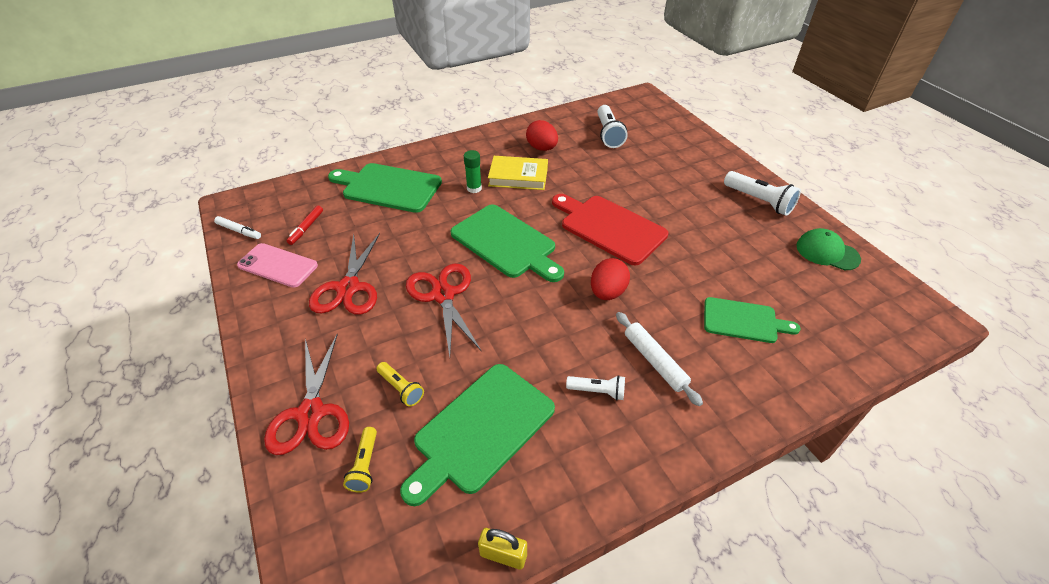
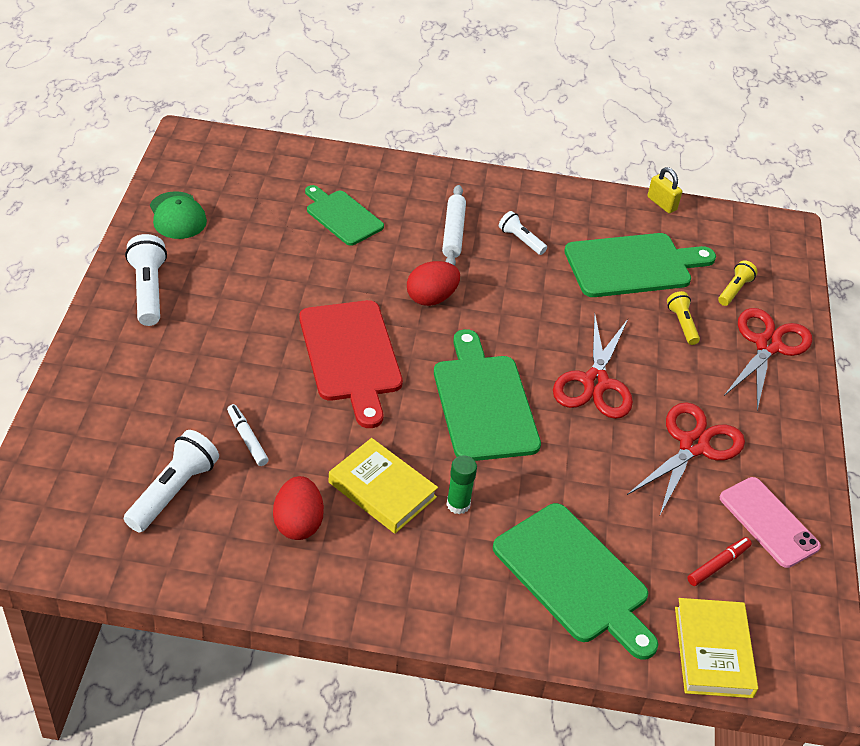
camera: 150 degrees left, 0 degrees up
white marker [214,216,261,239] -> white marker moved to [227,404,269,466]
none -> yellow book [675,598,758,698]

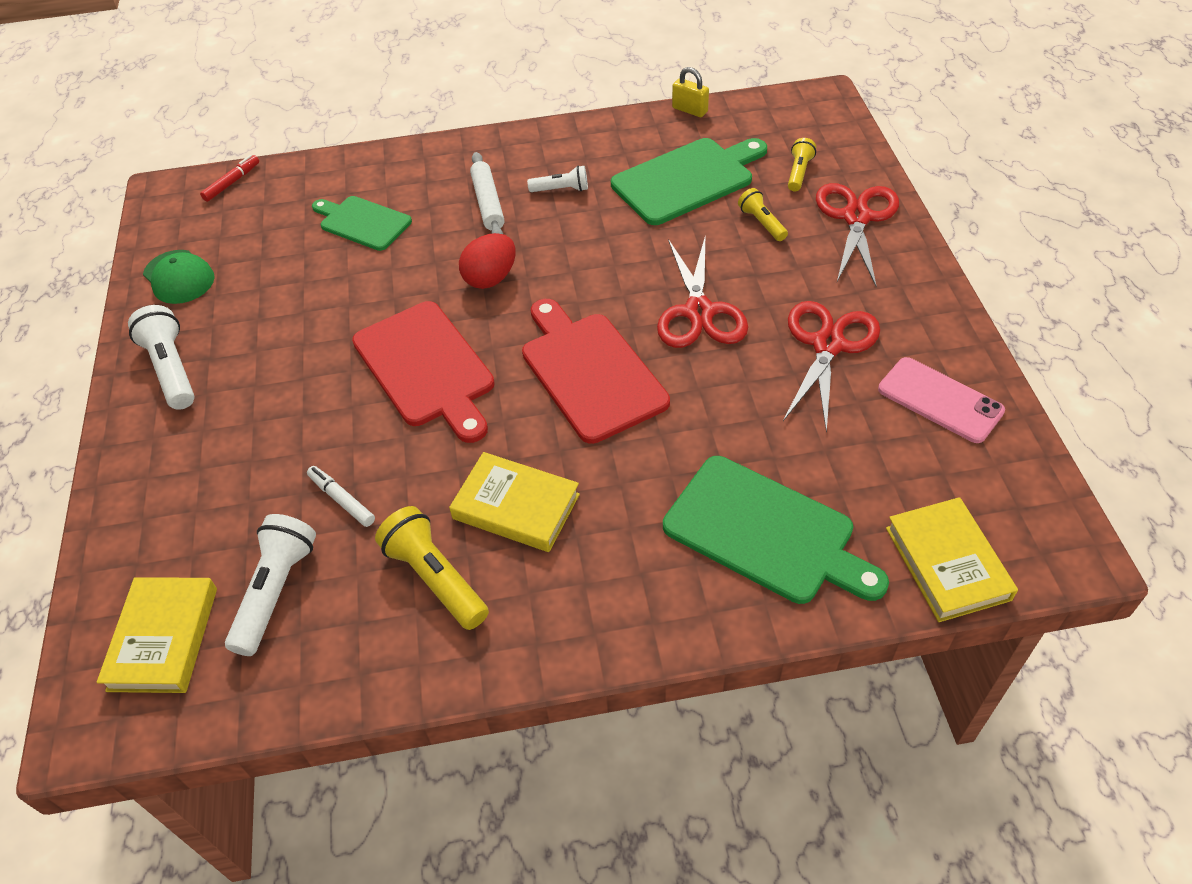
camera: 10 degrees left, 5 degrees up
red egg [273,476,324,540] -> yellow flashlight [375,506,489,630]
green cutting board [434,329,541,461] -> red cutting board [522,299,670,444]
green glue stick [446,455,477,514] -> none
white flashlight [499,211,547,255] -> white flashlight turned 150 degrees clockwise [527,166,588,192]
red marker [687,537,752,586] -> red marker moved to [200,155,259,202]
none -> yellow book [97,577,217,693]

